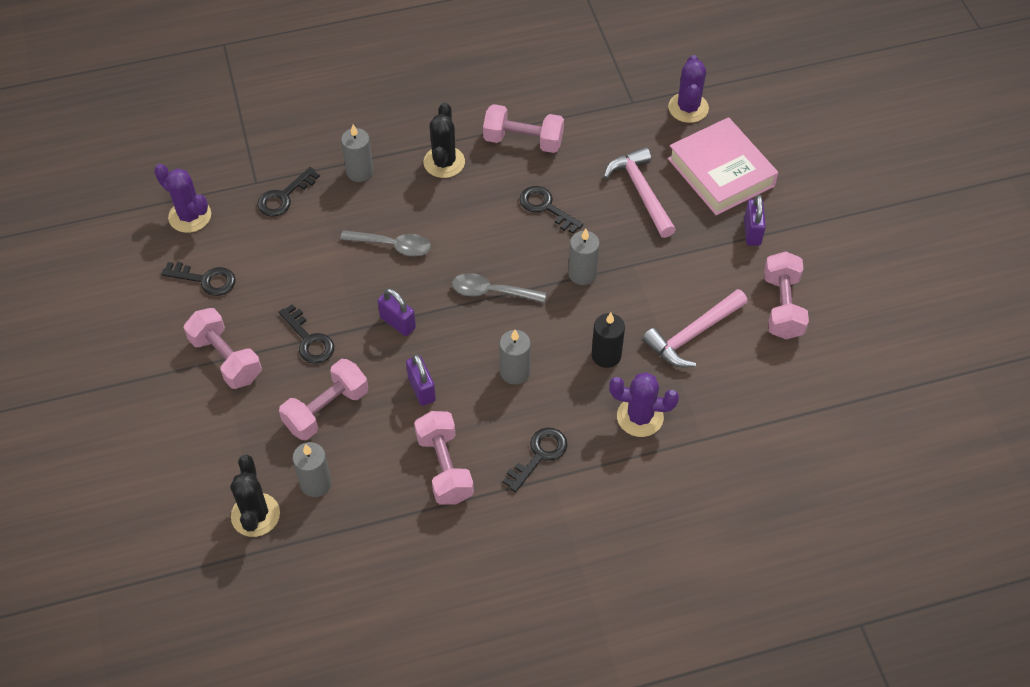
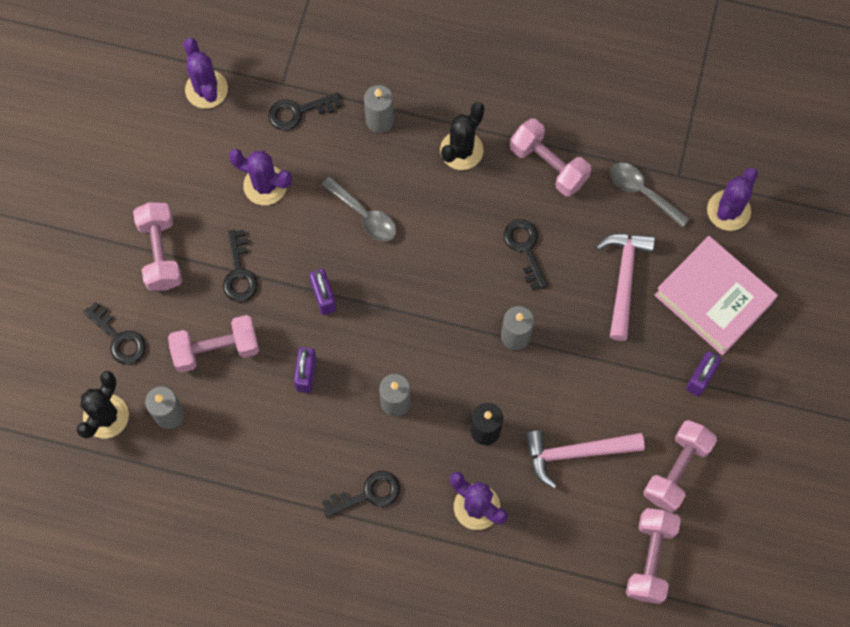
camera: 30 degrees right, 15 degrees up
black key [161,262,236,296] -> black key moved to [83,302,146,365]
pink dumbbell [414,411,474,505] -> pink dumbbell moved to [626,508,681,604]
grey spoon [452,273,546,303] -> grey spoon moved to [610,162,690,228]
pink book [668,117,778,215] -> pink book turned 45 degrees counterclockwise [654,236,778,355]
none -> purple cactus [229,149,292,205]

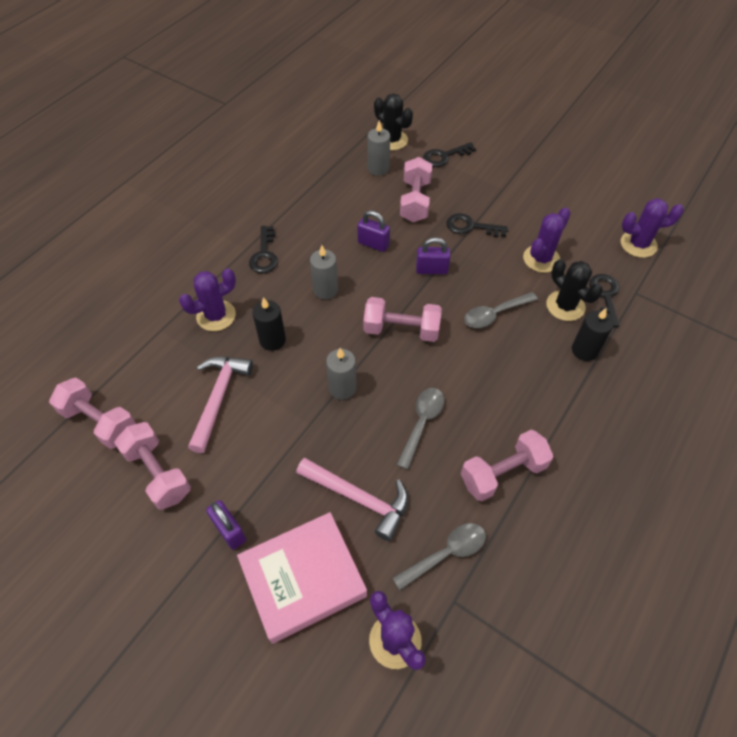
camera: 110 degrees right, 15 degrees down
pink dumbbell [133,202,182,291] -> pink dumbbell moved to [363,297,442,342]
grey candle [364,85,394,133] -> black candle [572,308,614,361]
black cactus [440,102,485,170] -> black cactus moved to [546,259,603,321]
black key [504,219,548,290] -> grey spoon [397,388,444,470]

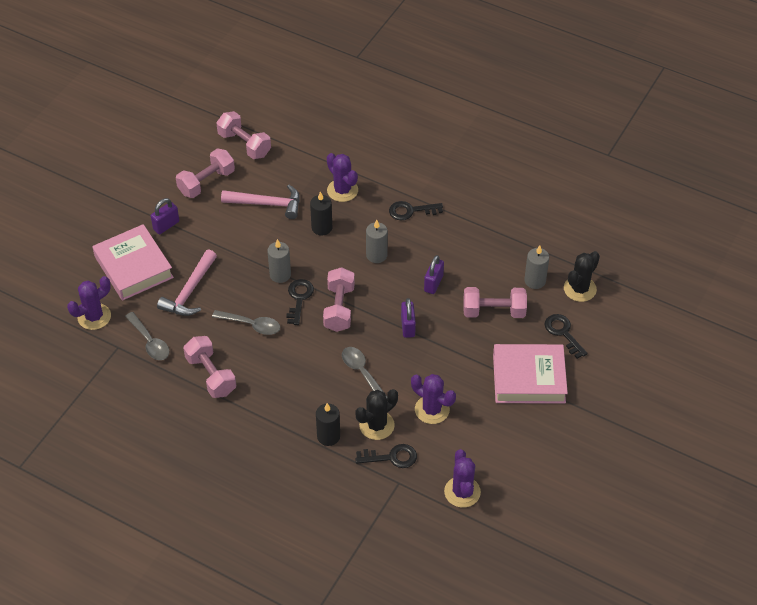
camera: 85 degrees right, 5 degrees down
pink dumbbell [49,377,136,449] -> pink dumbbell turned 75 degrees counterclockwise [216,111,271,159]
black key [446,213,508,237] -> black key moved to [286,279,314,325]
none -> pink book [493,344,568,404]

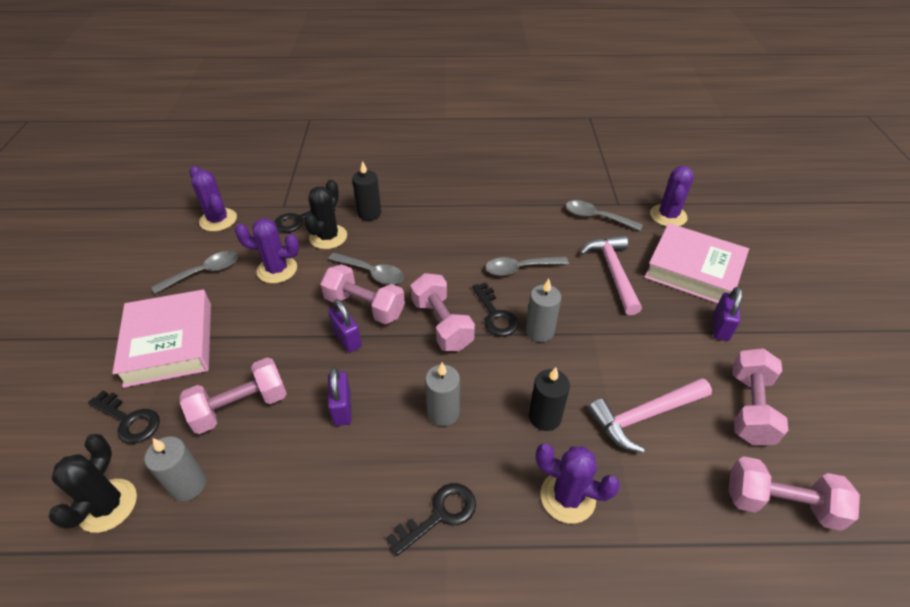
camera: 150 degrees right, 5 degrees down
pink dumbbell [183,336,236,398] -> pink dumbbell moved to [320,264,405,324]
pink book [493,344,568,404] -> pink book turned 75 degrees counterclockwise [112,290,211,388]
none -> grey spoon [151,251,238,294]

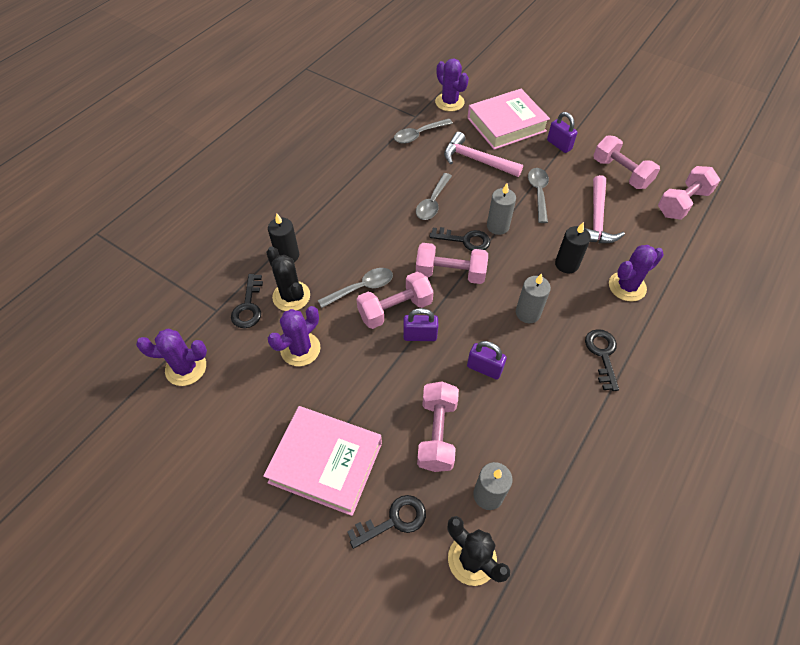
camera: 55 degrees left, 10 degrees up
grey spoon [151,251,238,294] -> grey spoon moved to [528,168,549,223]

